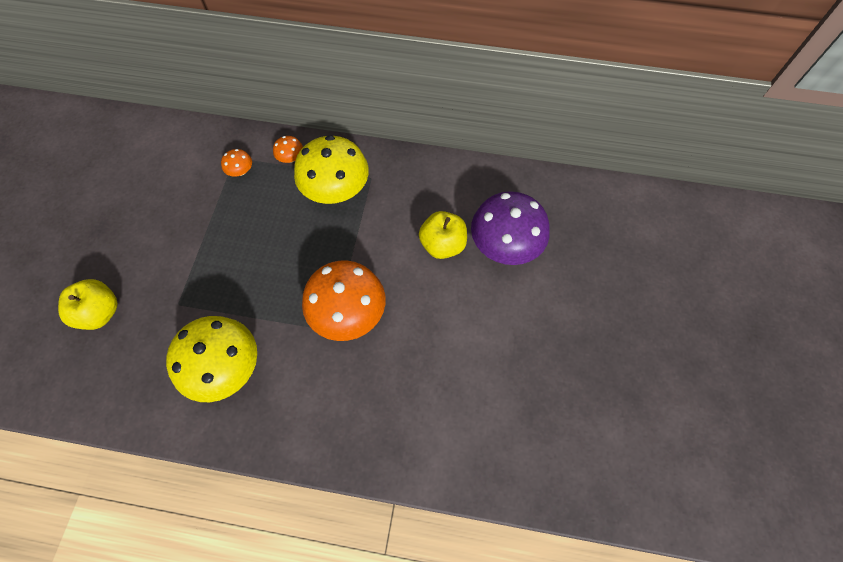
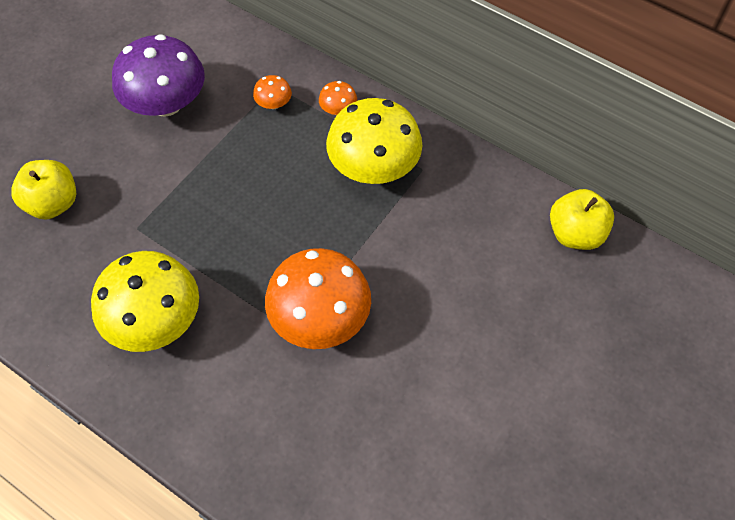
camera: 25 degrees right, 5 degrees down
yellow apple [419,211,467,259] -> yellow apple moved to [550,189,614,250]
purple mushroom [471,191,550,265] -> purple mushroom moved to [112,34,205,117]

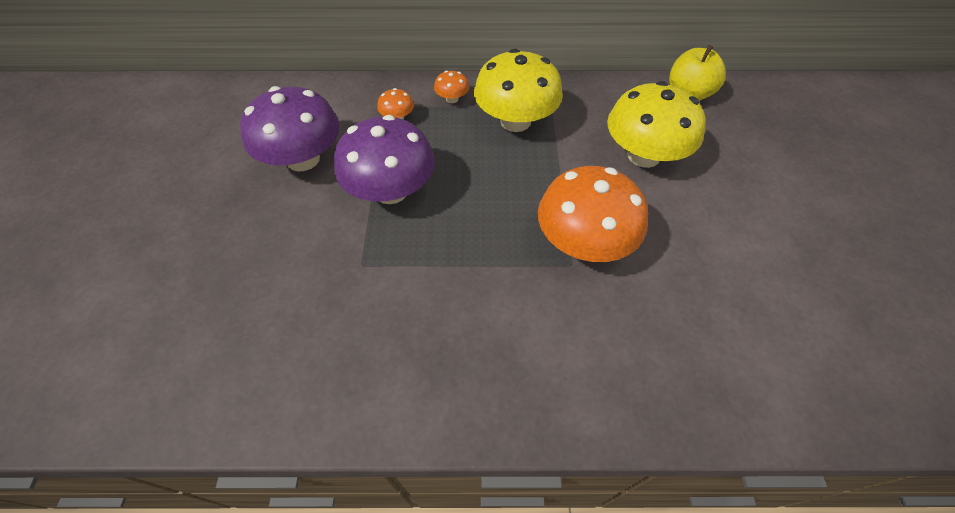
camera: 35 degrees left, 5 degrees down
yellow apple [11,160,76,220] -> none
yellow mushroom [91,251,199,352] -> yellow mushroom moved to [607,81,706,168]
none -> purple mushroom [334,115,435,204]

